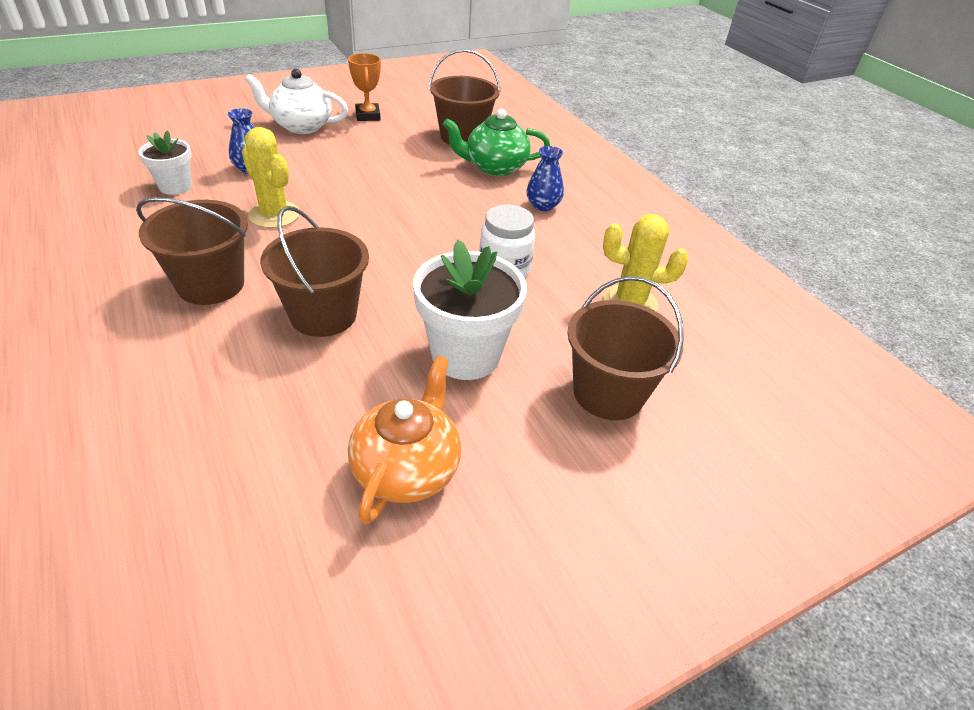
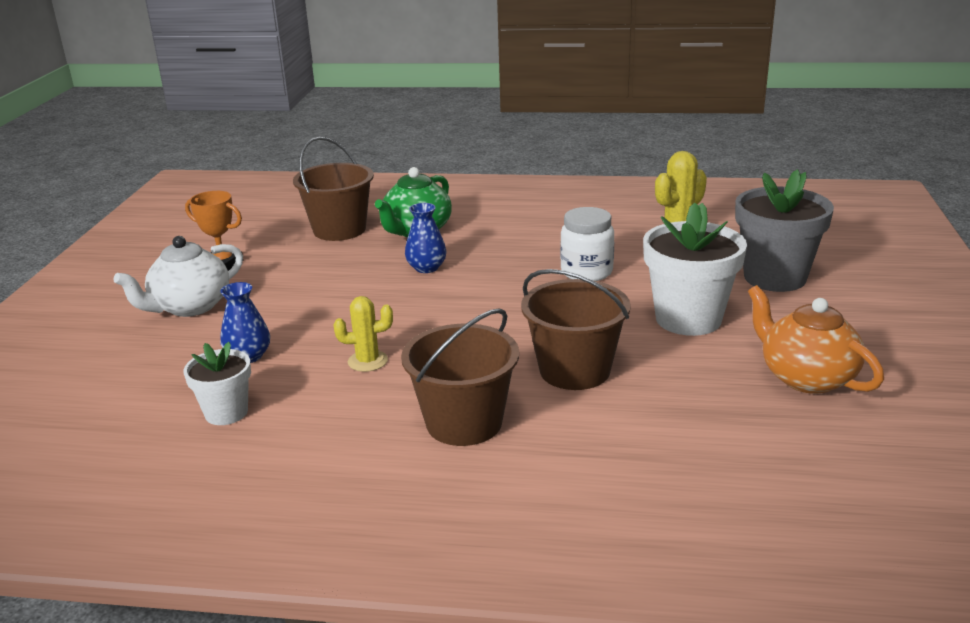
camera: 50 degrees left, 15 degrees down
yellow cactus [242,127,299,228] -> yellow cactus [334,296,393,372], size x0.65
blue vase [527,146,564,211] -> blue vase moved to [405,203,447,273]
brown bucket [567,276,684,420] -> grey flower pot [735,169,834,292]

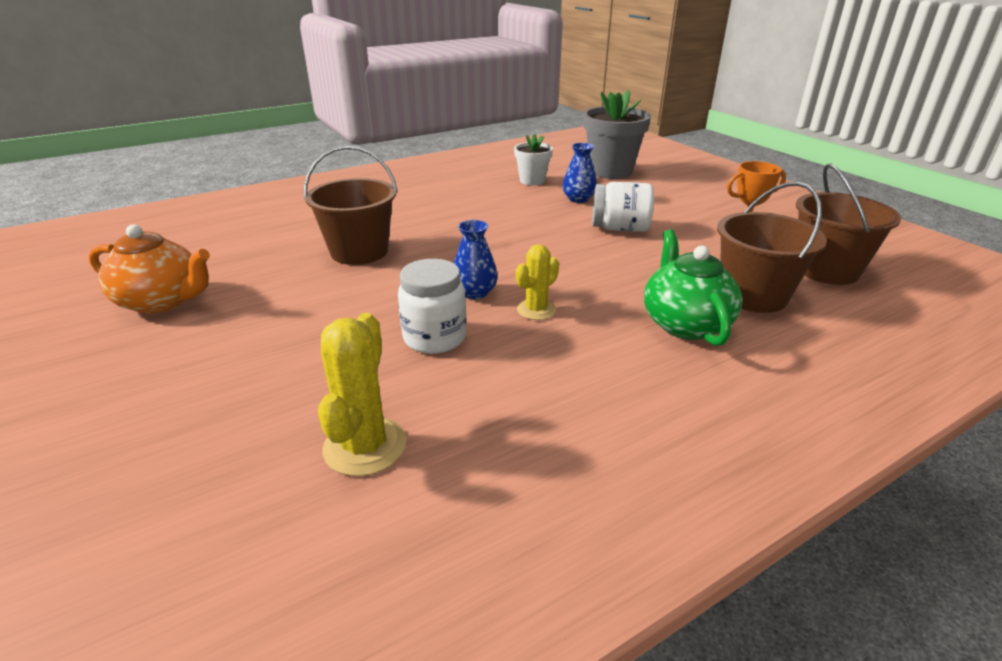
camera: 140 degrees right, 5 degrees up
white teapot [113,236,243,317] -> none
yellow cactus [334,296,393,372] -> yellow cactus moved to [516,244,559,320]
brown bucket [401,308,519,446] -> brown bucket moved to [796,164,901,285]
blue vase [405,203,447,273] -> blue vase moved to [454,220,498,299]
white flower pot [643,202,747,336] -> none
grey flower pot [735,169,834,292] -> grey flower pot moved to [583,90,651,179]
none -> white jar [592,182,654,232]

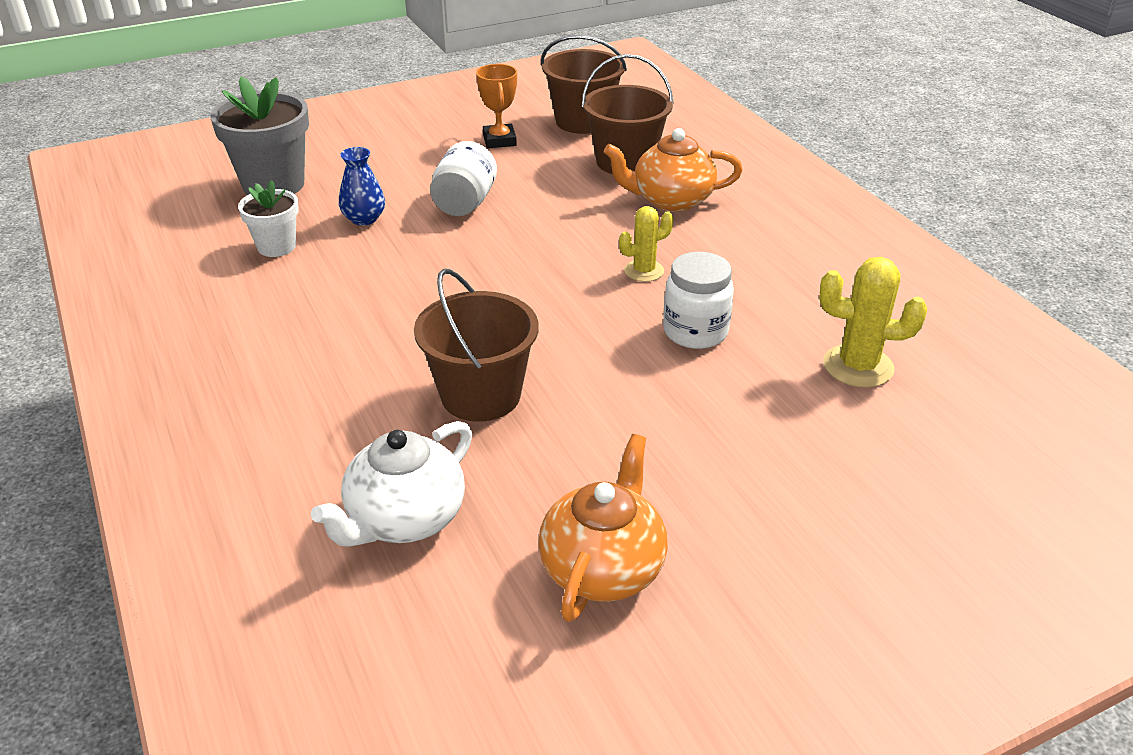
camera: 85 degrees left, 5 degrees up
blue vase [454,220,498,299] -> none
yellow cactus [516,244,559,320] -> yellow cactus turned 75 degrees counterclockwise [619,206,674,282]
green teapot [644,229,743,346] -> orange teapot [604,128,743,212]
none -> white teapot [311,421,472,547]

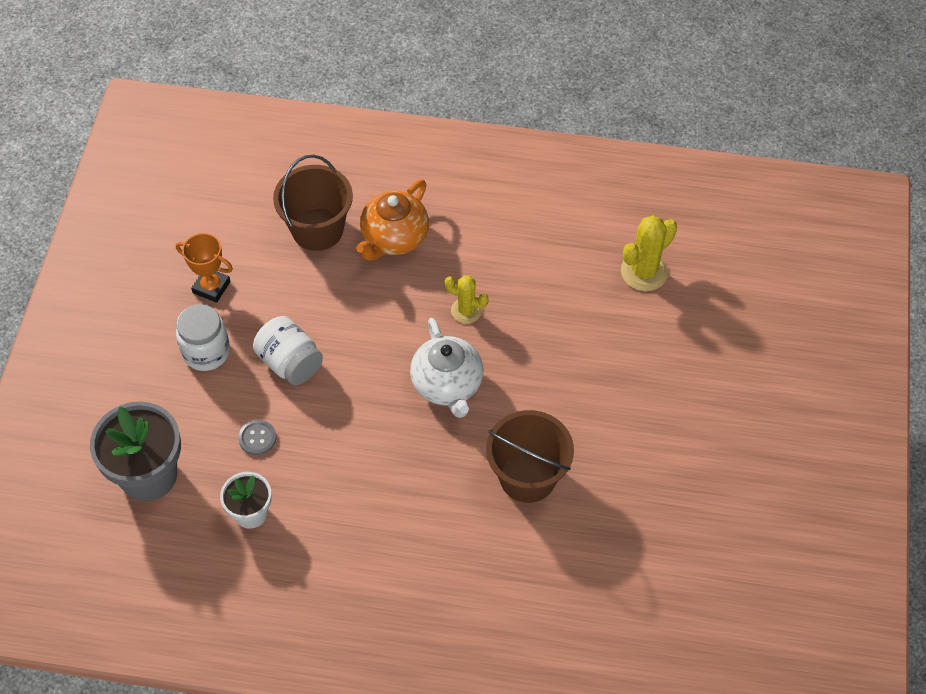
camera: 55 degrees left, 20 degrees up
white teapot [311,421,472,547] -> white teapot moved to [410,318,483,418]
blue vase [339,147,385,226] -> grey button [238,420,276,455]
orange teapot [538,434,668,622] -> none
brown bucket [541,35,627,134] -> none
yellow cactus [619,206,674,282] -> yellow cactus turned 75 degrees counterclockwise [445,276,489,324]
white jar [663,252,734,349] -> white jar moved to [176,304,230,371]

